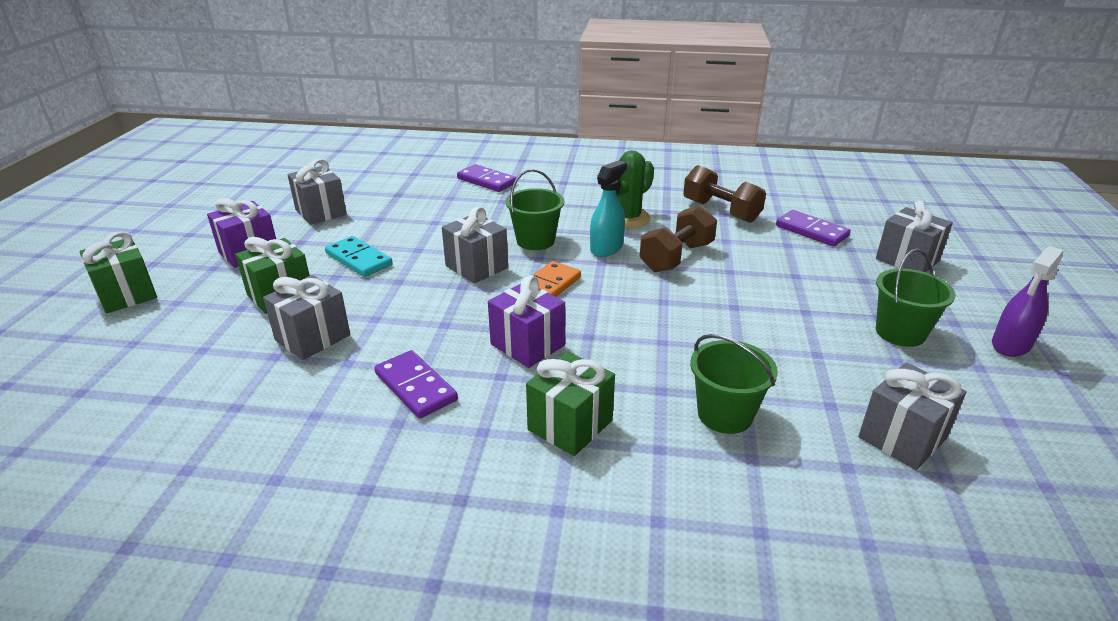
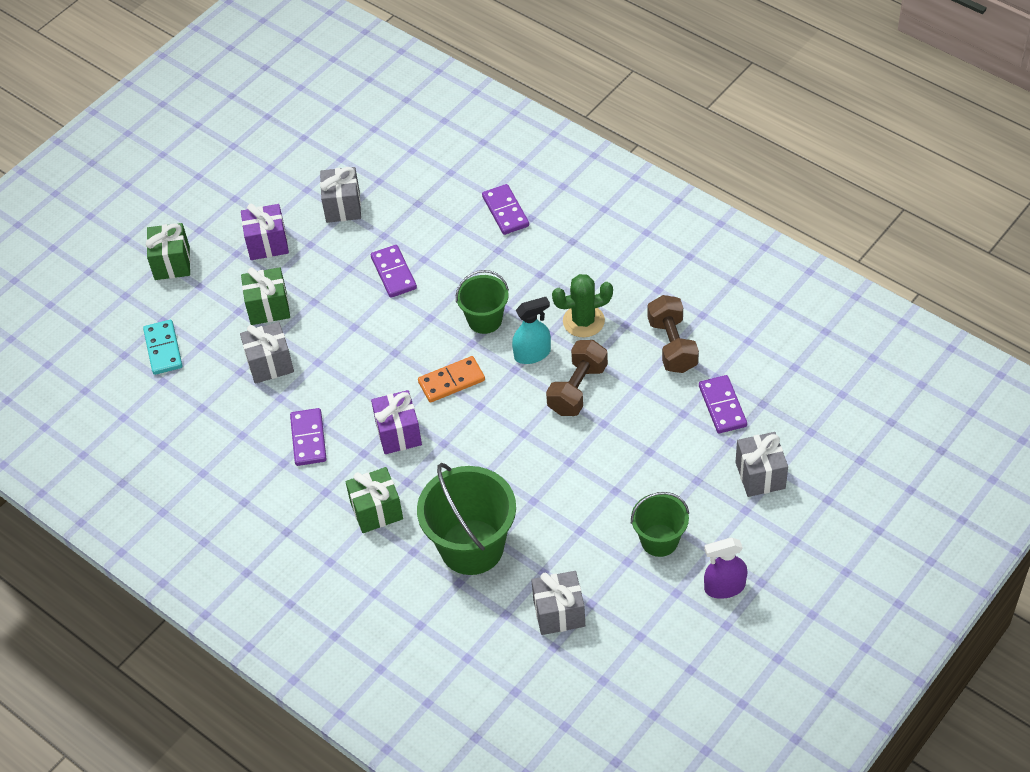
camera: 35 degrees right, 20 degrees up
turquoise domino [325,236,393,277] -> turquoise domino moved to [143,320,183,375]
grey gift [442,206,508,283] -> none
brown dumbbell [640,205,717,272] -> brown dumbbell turned 45 degrees counterclockwise [546,340,608,416]
green bucket [690,334,778,434] -> green bucket [417,463,516,575], size x1.71
none -> purple domino [371,245,417,298]

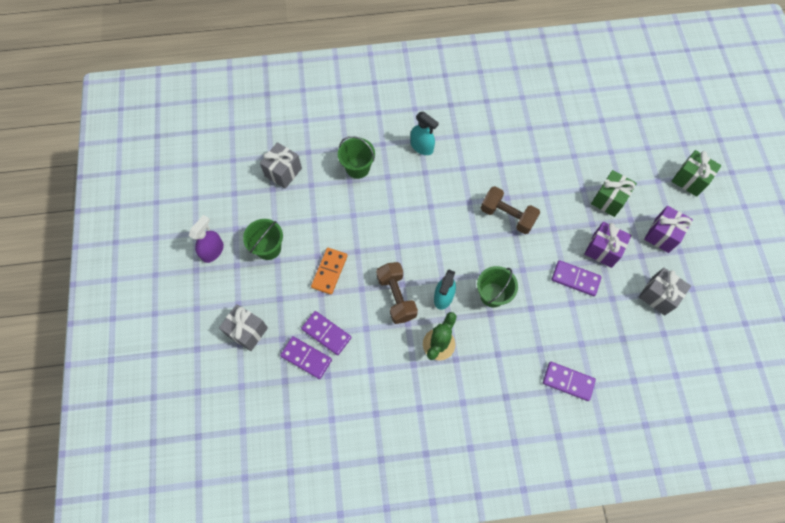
camera: 130 degrees right, 15 degrees up
turquoise domino [143,320,183,375] -> none
grey gift [240,322,294,384] -> none
purple domino [290,408,327,466] -> purple domino moved to [301,311,351,355]
green gift [346,467,403,533] -> turquoise spray bottle [410,112,439,155]
purple gift [371,390,422,454] -> purple gift moved to [584,222,631,268]
green bucket [417,463,516,575] -> green bucket [338,136,375,179], size x0.58
orange domino [418,356,485,403] -> orange domino moved to [311,248,348,295]
brown dumbbell [647,295,699,373] -> brown dumbbell moved to [481,186,540,234]

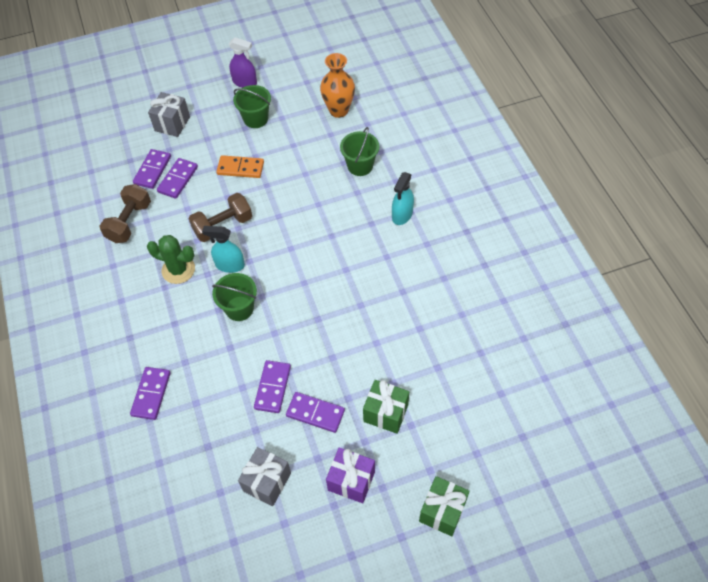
camera: 80 degrees right, 10 degrees down
grey gift [260,142,302,189] -> orange vase [320,53,355,118]
brown dumbbell [481,186,540,234] -> brown dumbbell moved to [100,184,151,243]
purple gift [584,222,631,268] -> purple domino [286,392,345,433]

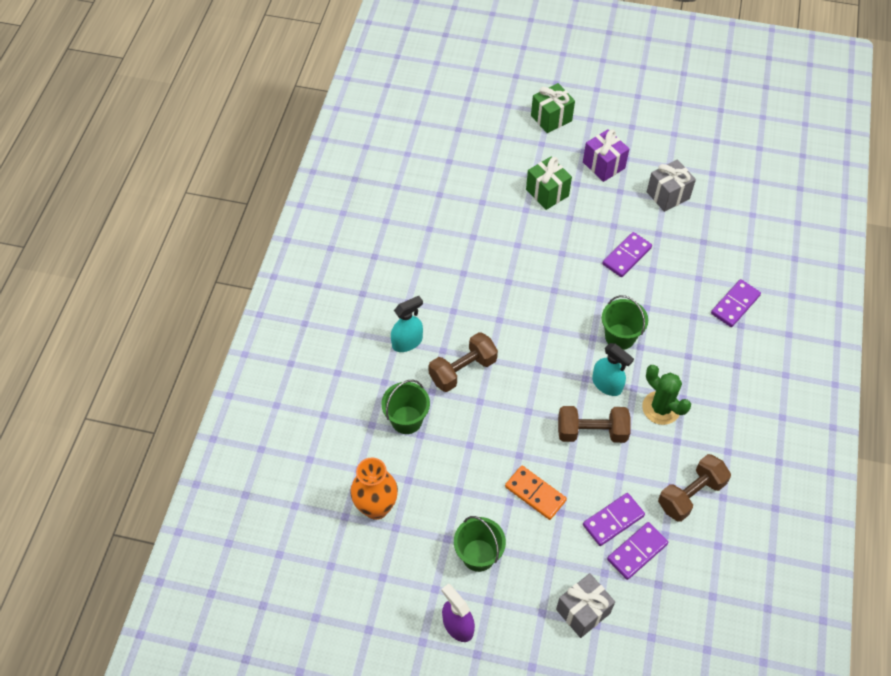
camera: 150 degrees left, 0 degrees up
purple domino [286,392,345,433] -> none
none -> brown dumbbell [429,332,498,392]

